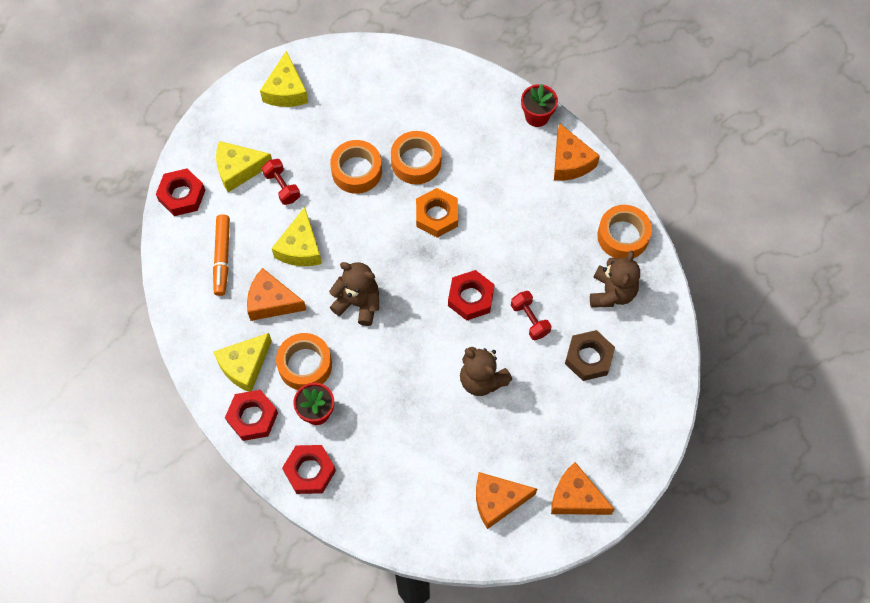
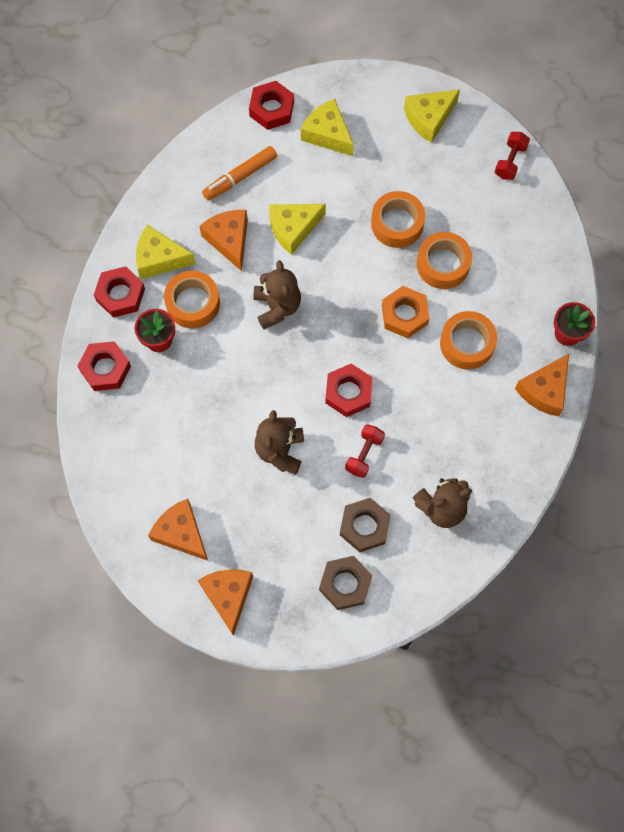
camera: 55 degrees right, 5 degrees up
red dumbbell [262,159,300,205] -> red dumbbell moved to [495,132,530,180]
orange tape [597,205,652,259] -> orange tape moved to [440,311,497,370]
none -> brown nut [319,556,372,610]

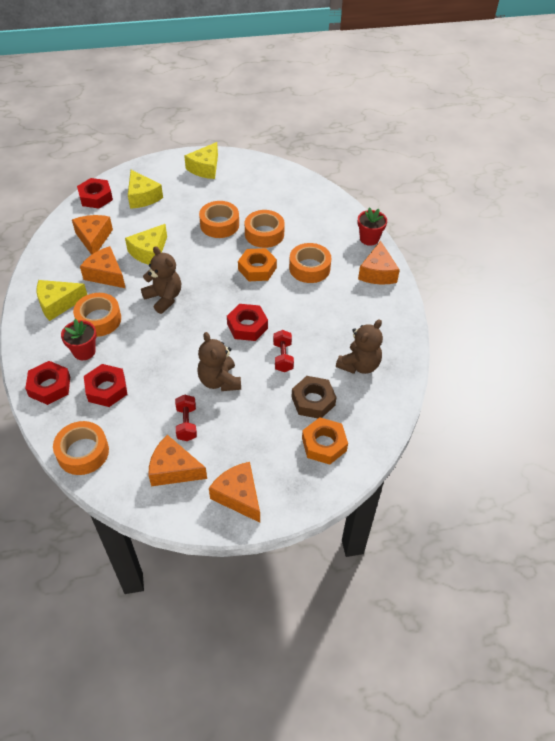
camera: 30 degrees left, 20 degrees down
red nut [94,266,145,318] -> red nut moved to [84,364,127,407]
orange marker [202,146,277,201] -> orange cheese [72,215,113,255]
yellow cheese [301,99,354,156] -> yellow cheese turned 135 degrees counterclockwise [128,170,163,209]
brown nut [319,556,372,610] -> orange nut [302,417,348,465]
red dumbbell [495,132,530,180] -> red dumbbell moved to [175,395,197,441]
none -> orange tape [53,421,109,475]

